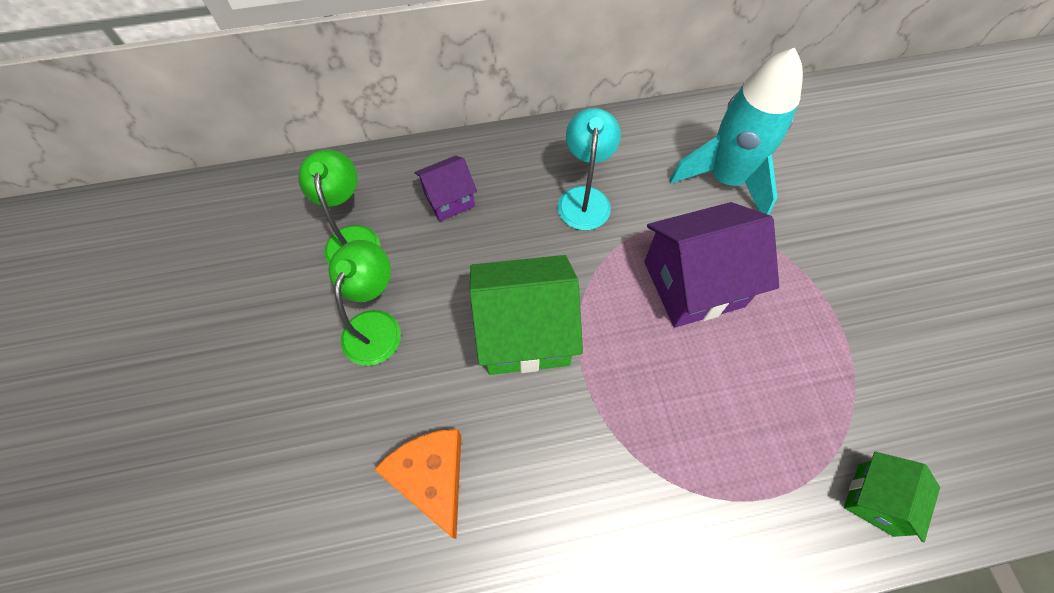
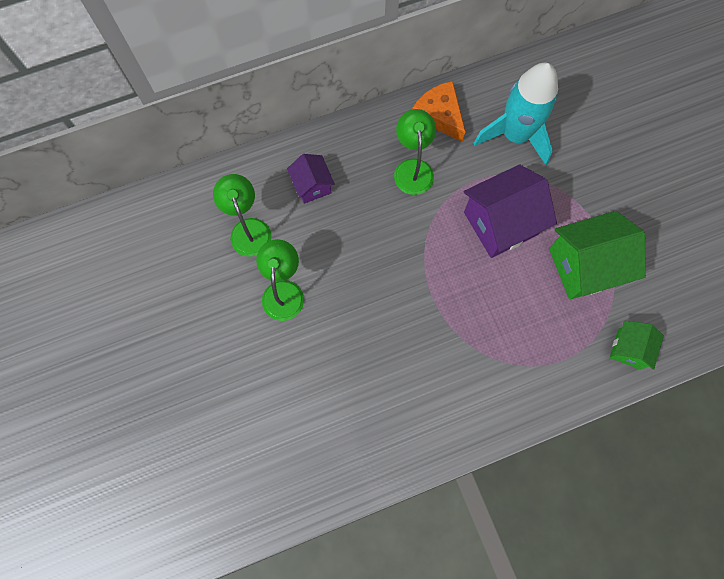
camera: 10 degrees left, 10 degrees up
orange cheese [374,429,461,539] -> orange cheese moved to [412,81,465,142]
purple house [414,156,477,222] -> purple house turned 75 degrees counterclockwise [287,154,335,204]
green house [470,255,583,375] -> green house moved to [549,211,646,300]
turquoise lamp [558,108,621,230] -> green lamp [394,109,436,195]

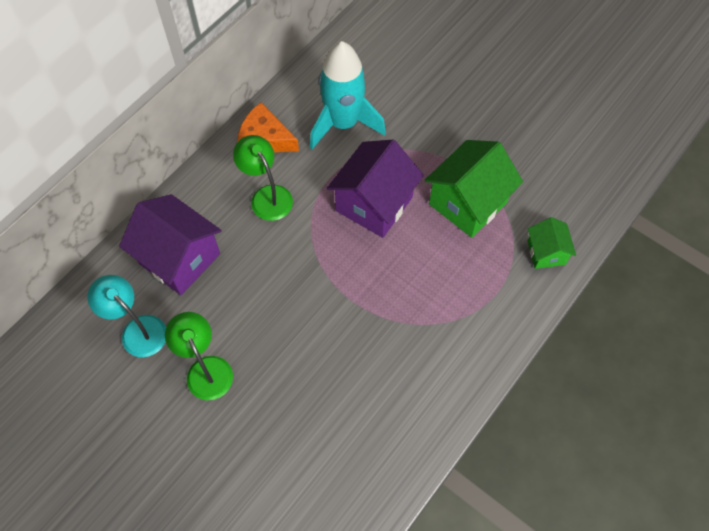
camera: 30 degrees left, 10 degrees down
green lamp [213,174,271,257] -> turquoise lamp [88,275,166,357]
purple house [287,154,335,204] -> purple house [119,194,221,295], size x1.82

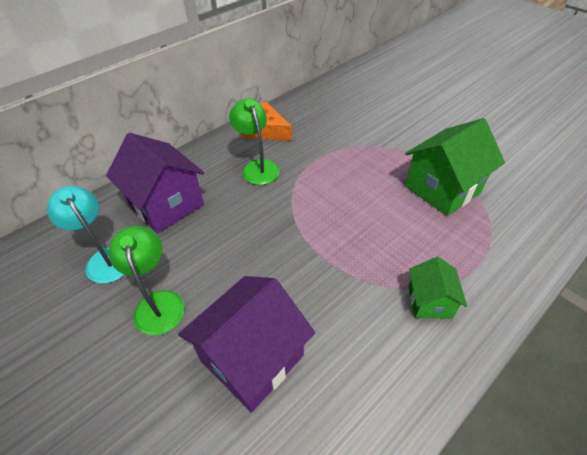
camera: 10 degrees right, 15 degrees down
turquoise rocket [310,41,386,149] -> none
purple house [327,140,424,238] -> purple house moved to [178,276,315,412]
green house [528,217,576,269] -> green house moved to [408,257,467,318]

